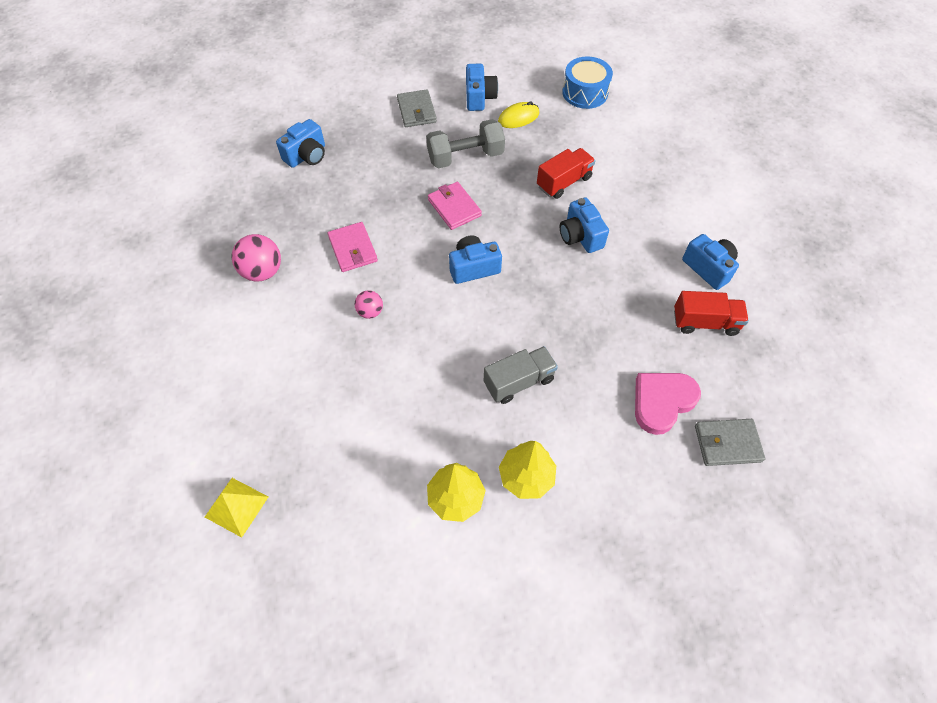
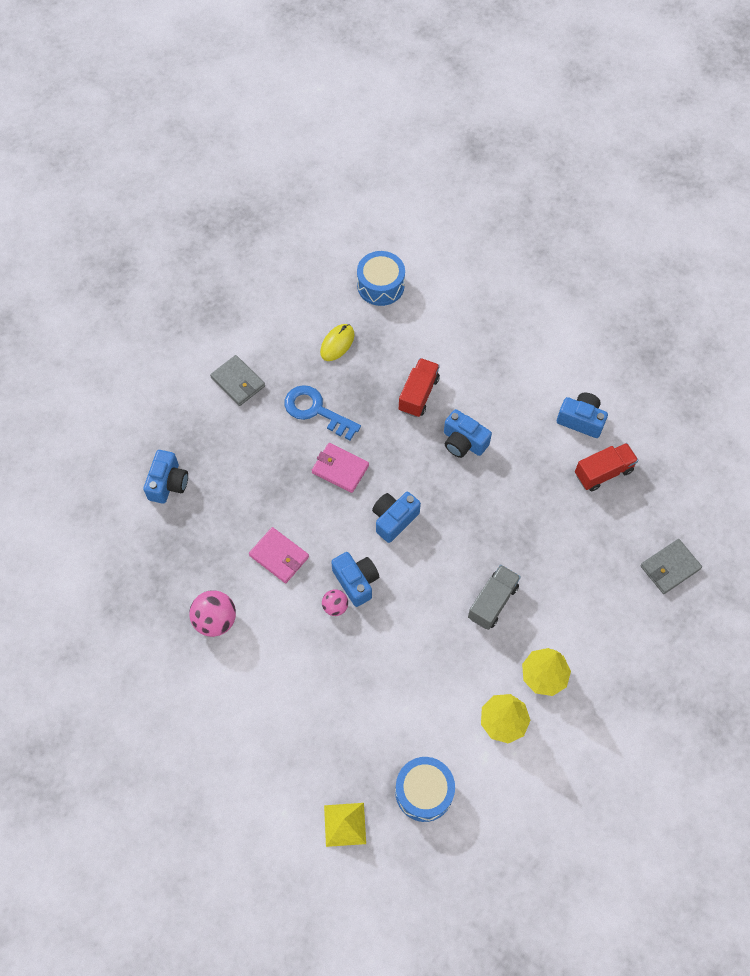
camera: 30 degrees left, 5 degrees up
grey dumbbell [426,119,505,169] -> blue key [285,385,361,440]
blue camera [466,64,498,111] -> blue camera moved to [331,552,379,607]
pink heart [635,373,701,435] -> none
none -> blue drum [395,757,455,822]

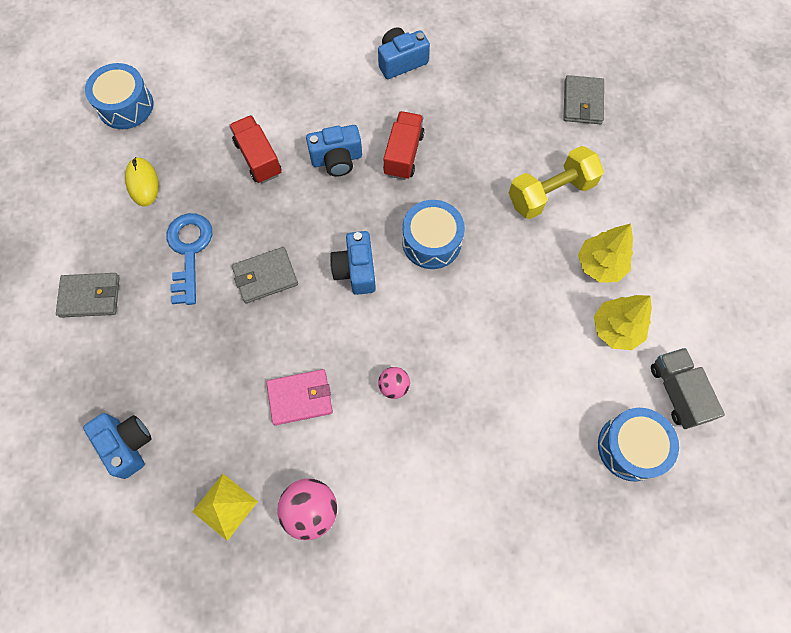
camera: 50 degrees left, 5 degrees up
blue key [285,385,361,440] -> blue key turned 105 degrees clockwise [167,213,212,305]
pink wallet [312,443,369,493] -> grey wallet [232,247,298,303]
yellow pyramid [324,803,366,847] -> yellow pyramid moved to [192,474,258,541]
blue camera [331,552,379,607] -> none
grey truck [468,565,521,630] -> grey truck moved to [651,348,725,429]
red truck [575,443,639,492] -> red truck moved to [383,111,424,180]
none -> blue drum [402,200,465,269]
none -> yellow dumbbell [509,146,604,219]

